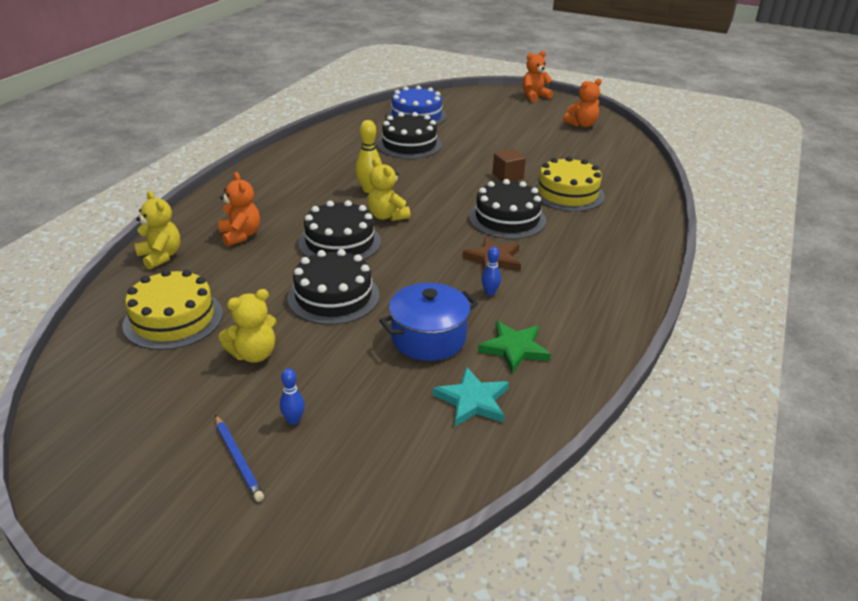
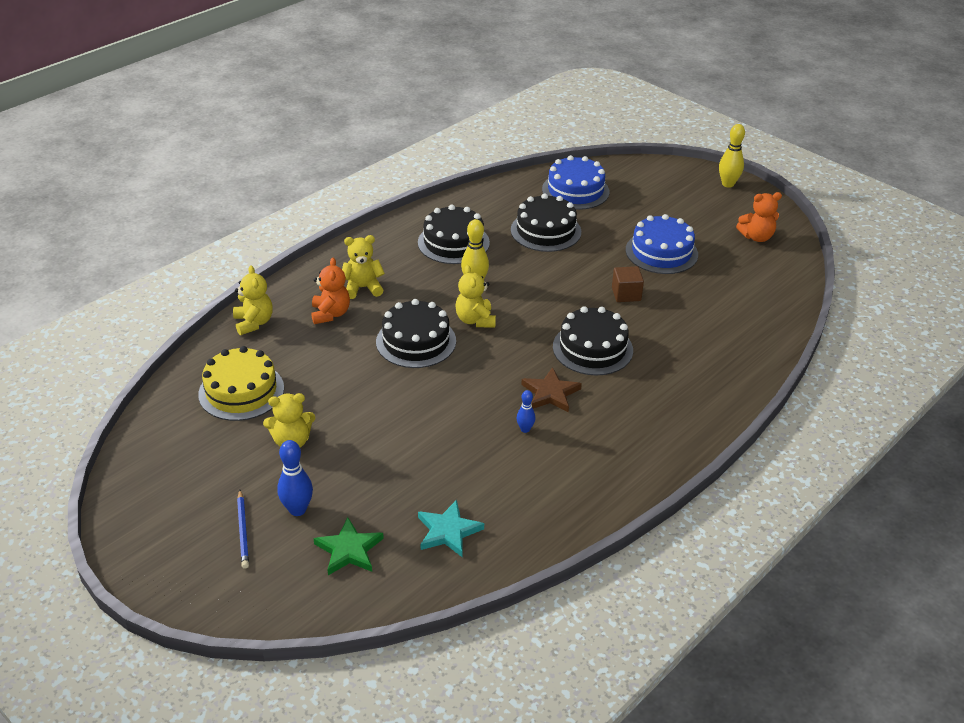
camera: 20 degrees right, 5 degrees up
blue bowling pin [280,368,305,425] -> blue bowling pin [277,440,313,516], size x1.69
black cake [287,249,379,325] -> black cake moved to [418,205,490,264]
blue pot [379,283,478,361] -> none
green star [478,321,551,373] -> green star moved to [313,517,384,575]
orange teddy bear [522,51,553,102] -> yellow bowling pin [719,124,745,188]
yellow cake [532,156,605,211] -> none
none -> yellow teddy bear [342,235,385,299]
none -> blue cake [626,214,698,274]

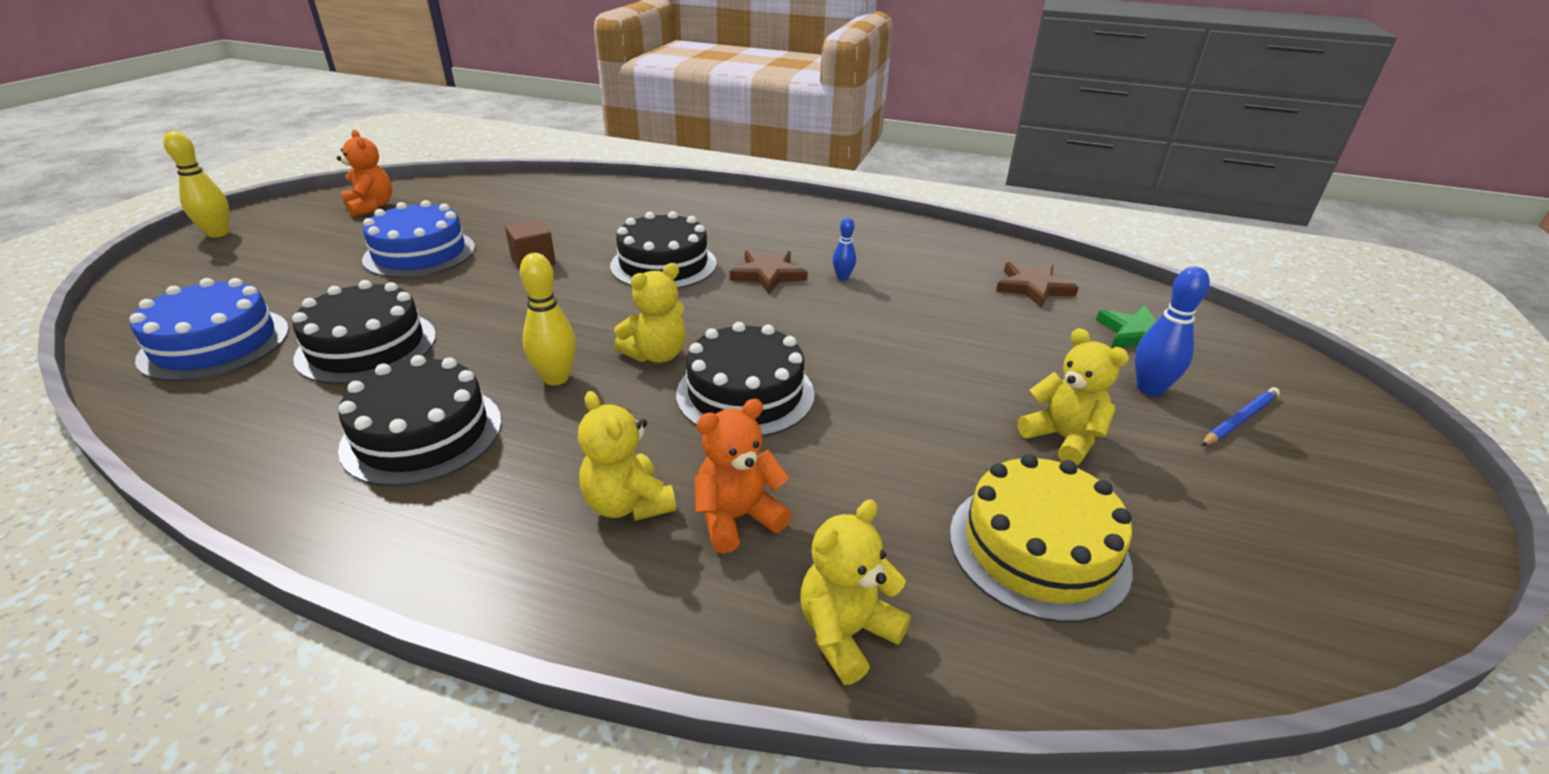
camera: 115 degrees left, 5 degrees down
turquoise star [418,500,484,558] -> brown star [996,262,1079,308]

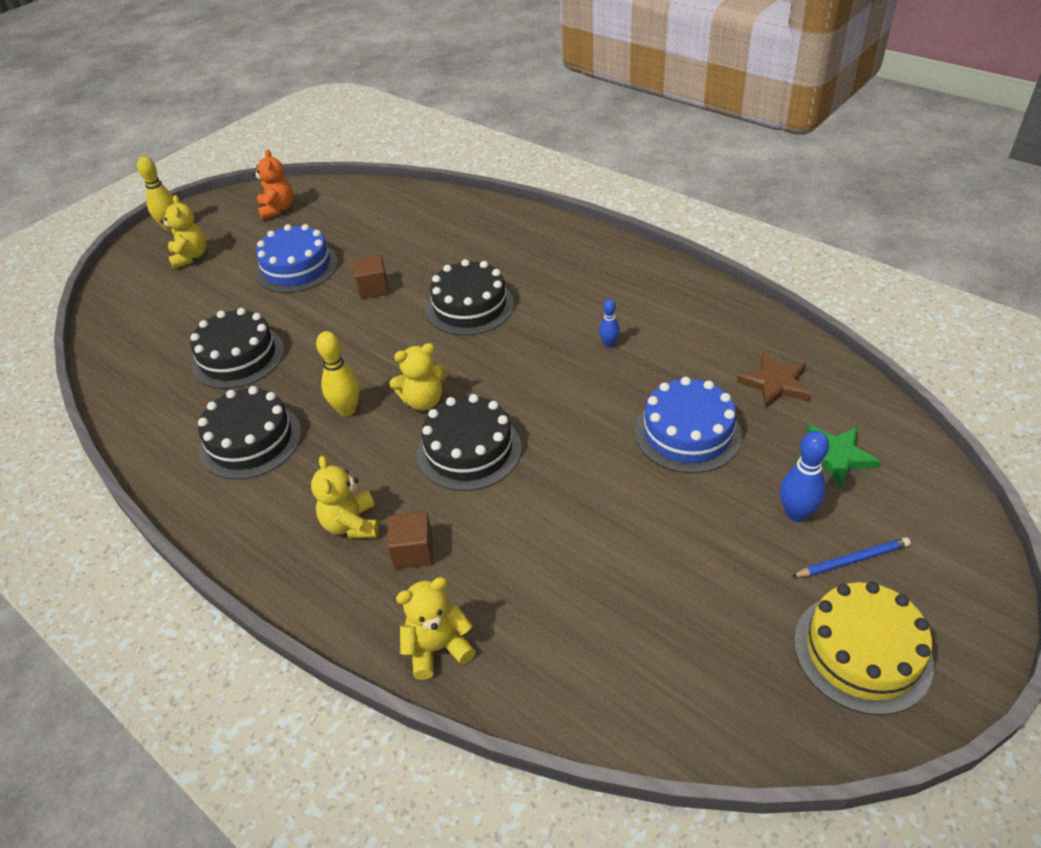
camera: 25 degrees right, 10 degrees up
blue cake [129,278,289,382] -> blue cake moved to [635,377,742,473]
orange teddy bear [694,399,792,554] -> brown cube [387,512,433,569]
brown star [730,250,808,294] -> none
yellow cake [950,454,1133,623] -> yellow cake moved to [794,582,934,715]
yellow teddy bear [1017,328,1129,465] -> yellow teddy bear moved to [160,195,207,269]

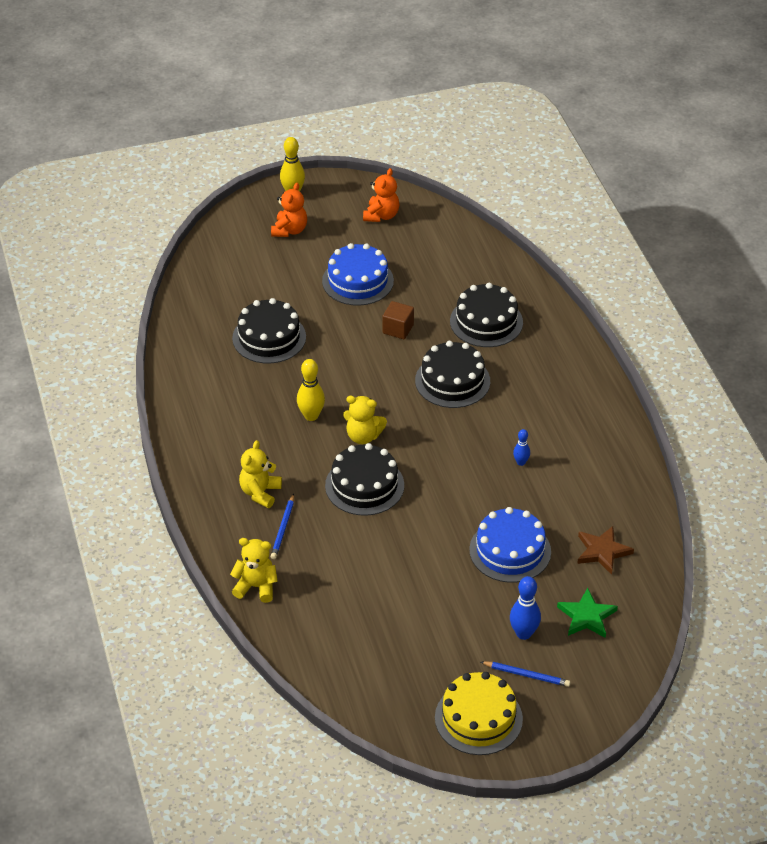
camera: 30 degrees right, 0 degrees up
yellow teddy bear [160,195,207,269] -> orange teddy bear [271,183,307,237]
black cake [198,386,302,480] -> black cake moved to [450,283,523,347]
brown cube [387,512,433,569] -> blue pencil [270,494,294,559]

